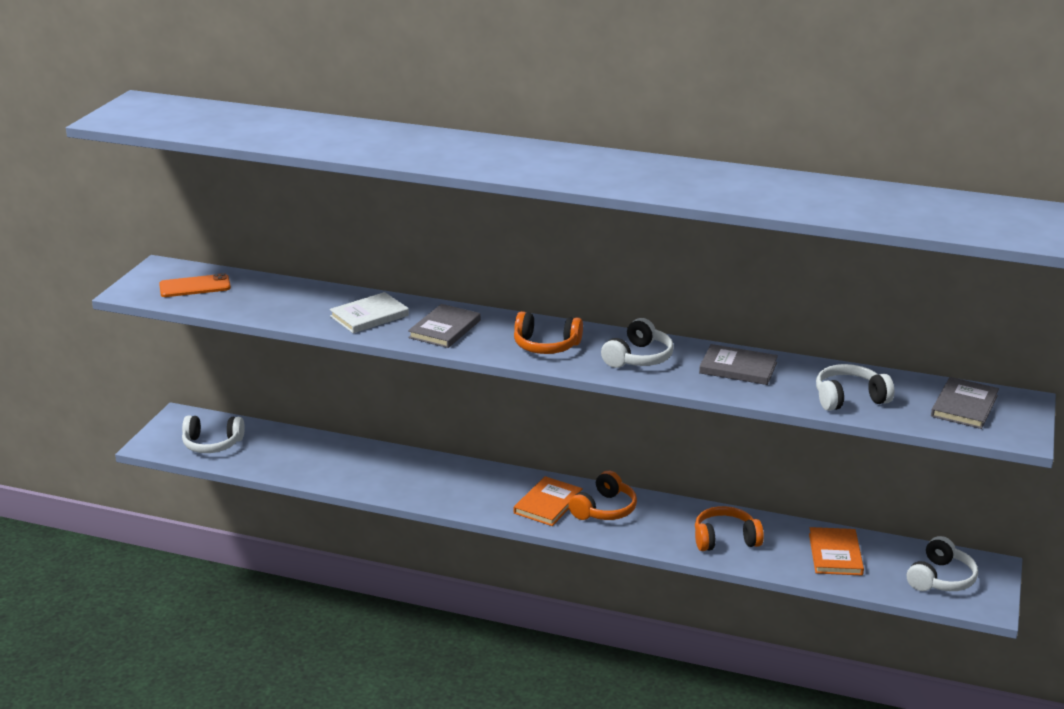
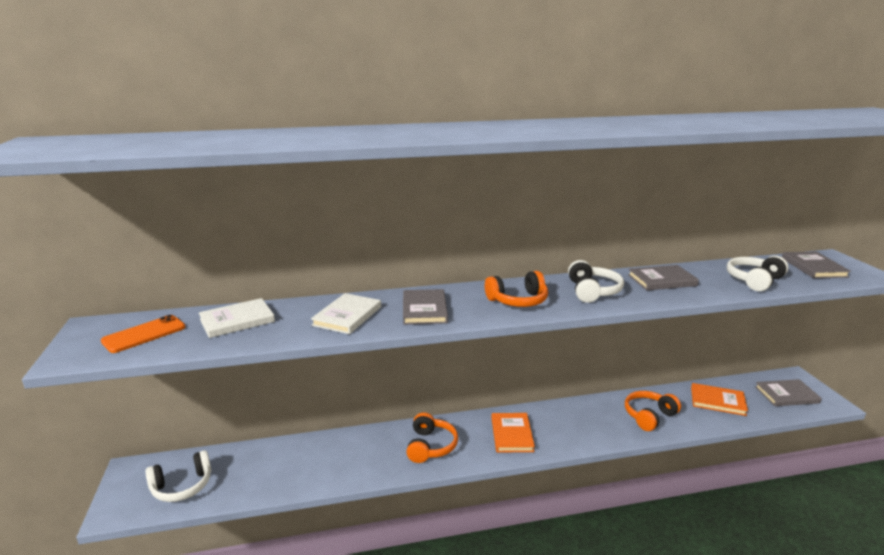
camera: 30 degrees left, 5 degrees down
orange headphones [569,471,637,520] -> orange headphones moved to [406,412,458,463]
orange book [809,527,864,575] -> orange book turned 45 degrees counterclockwise [691,383,748,416]
white headphones [907,536,978,591] -> grey book [755,379,822,406]
none -> white book [199,298,275,338]

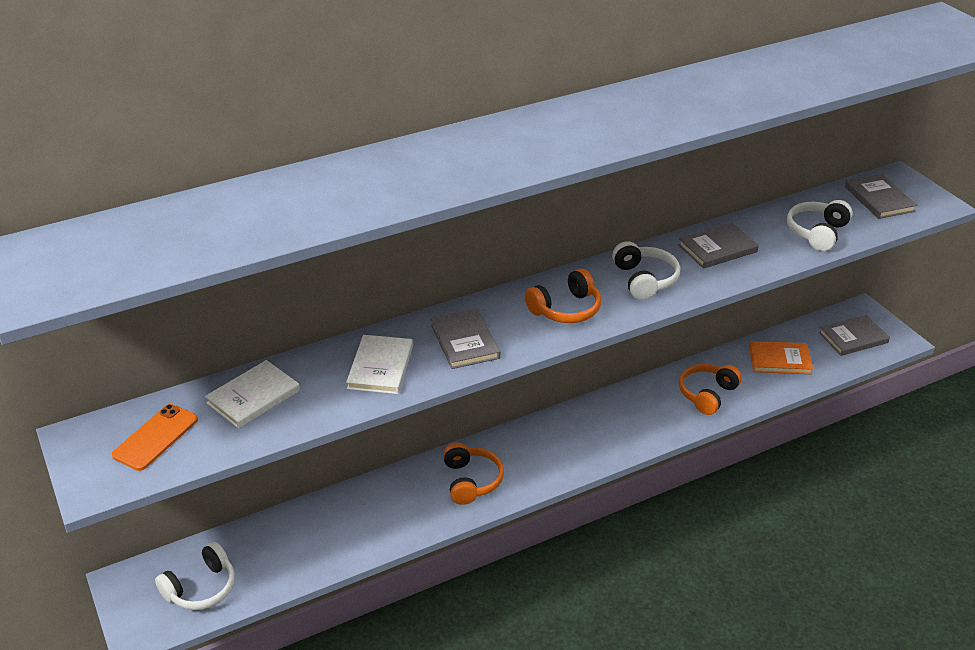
camera: 15 degrees left, 15 degrees up
orange book [491,413,535,452] -> none

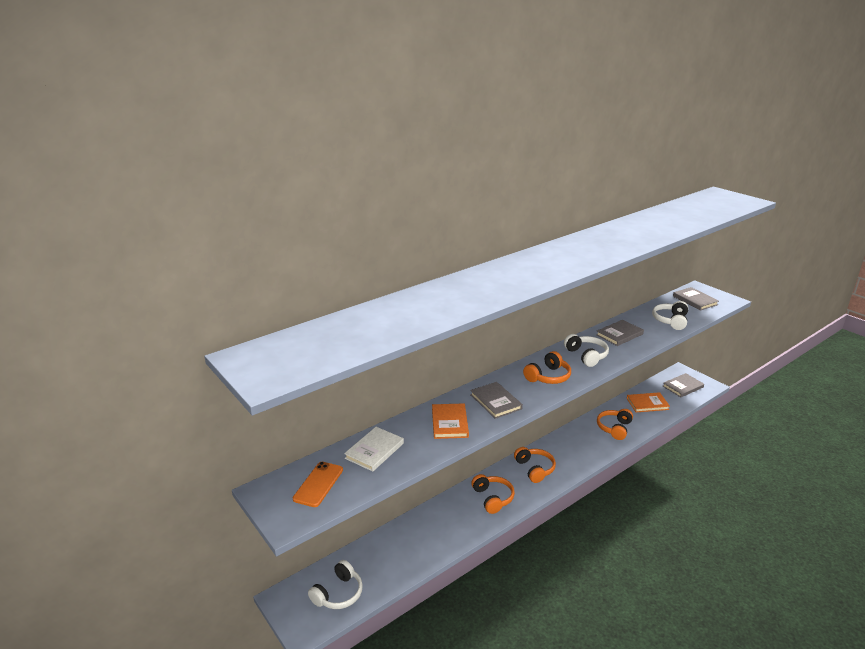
camera: 10 degrees left, 10 degrees down
white book [346,335,413,394] -> orange book [432,403,469,439]
none -> orange headphones [514,447,556,483]

